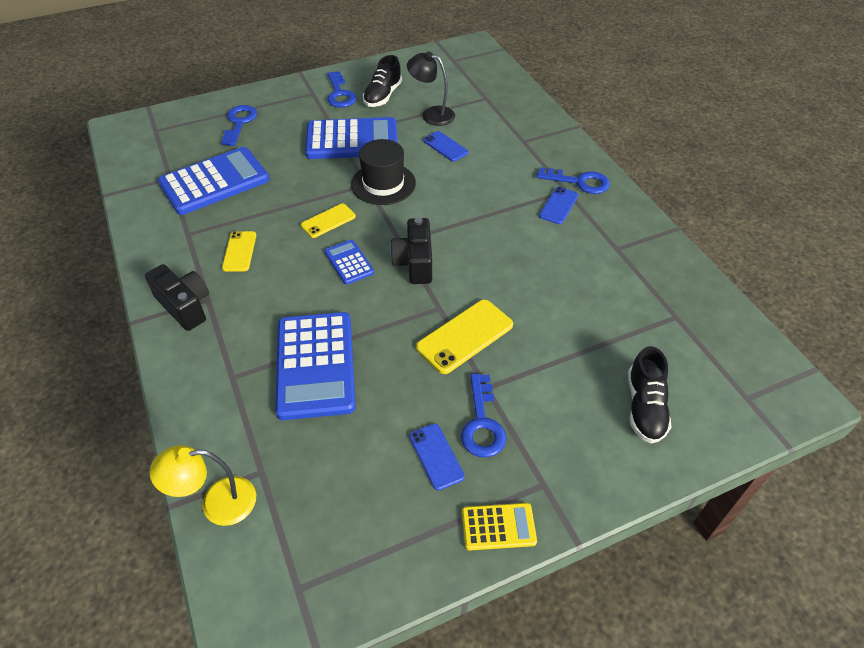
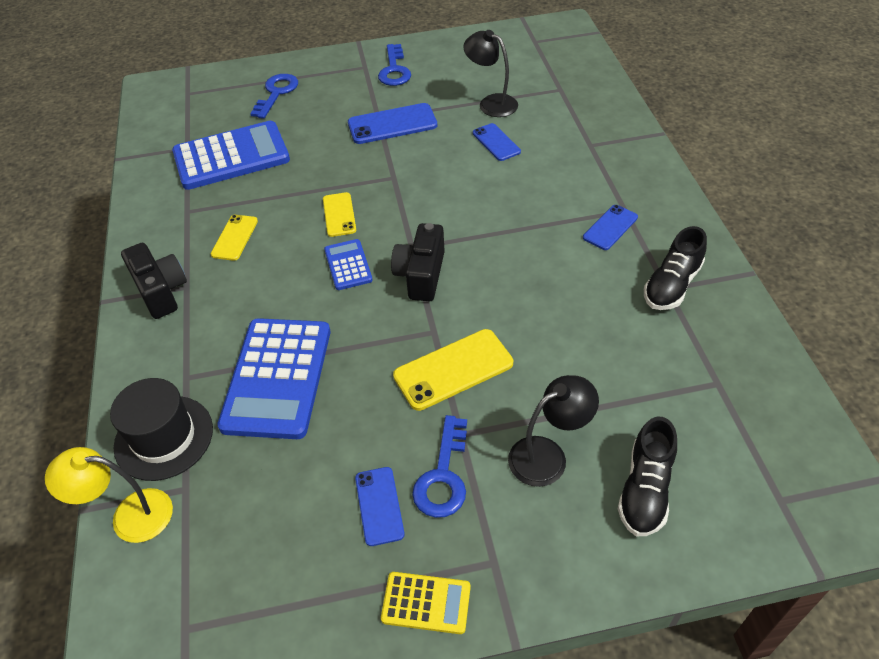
camera: 15 degrees right, 0 degrees up
yellow phone [301,204,356,238] -> yellow phone turned 75 degrees counterclockwise [323,192,356,237]
blue calculator [305,117,398,159] -> blue phone [348,103,437,144]
black hat [351,139,416,205] -> black hat moved to [110,378,213,481]
black shoe [363,55,402,107] -> black shoe moved to [644,226,707,310]
blue key [537,167,610,194] -> none
none -> black lamp [508,375,599,487]

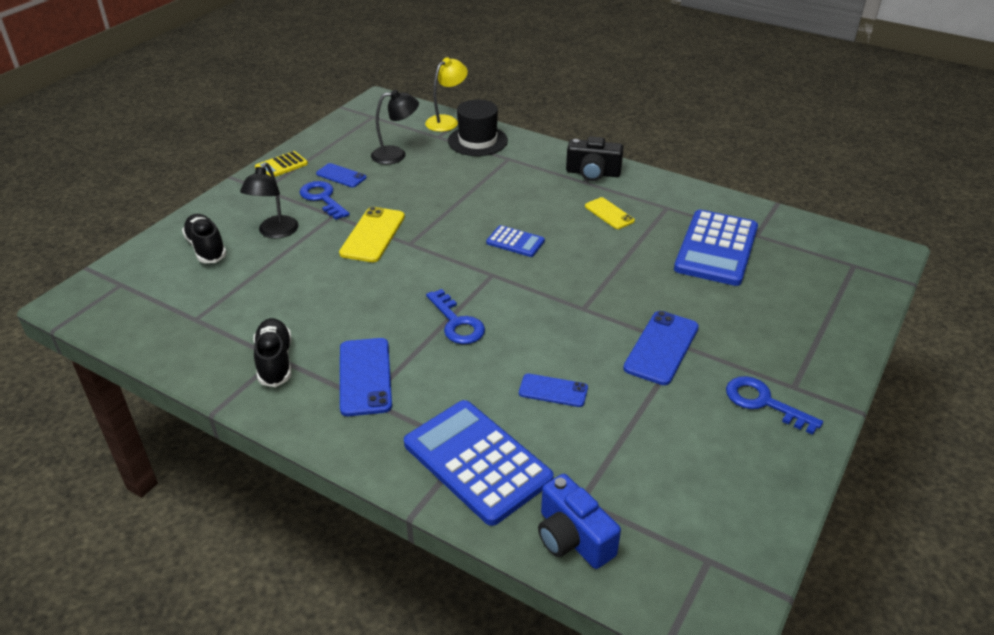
camera: 130 degrees right, 10 degrees down
blue calculator [217,318,330,439] -> blue calculator moved to [404,400,554,526]
blue key [250,74,298,119] -> blue key moved to [426,289,485,344]
yellow phone [323,192,356,237] -> none
black camera [391,223,445,301] -> none
black lamp [463,30,518,117] -> black lamp moved to [371,90,419,164]
blue phone [583,205,638,250] -> blue phone [340,338,392,416], size x1.60
none -> blue camera [538,474,621,569]

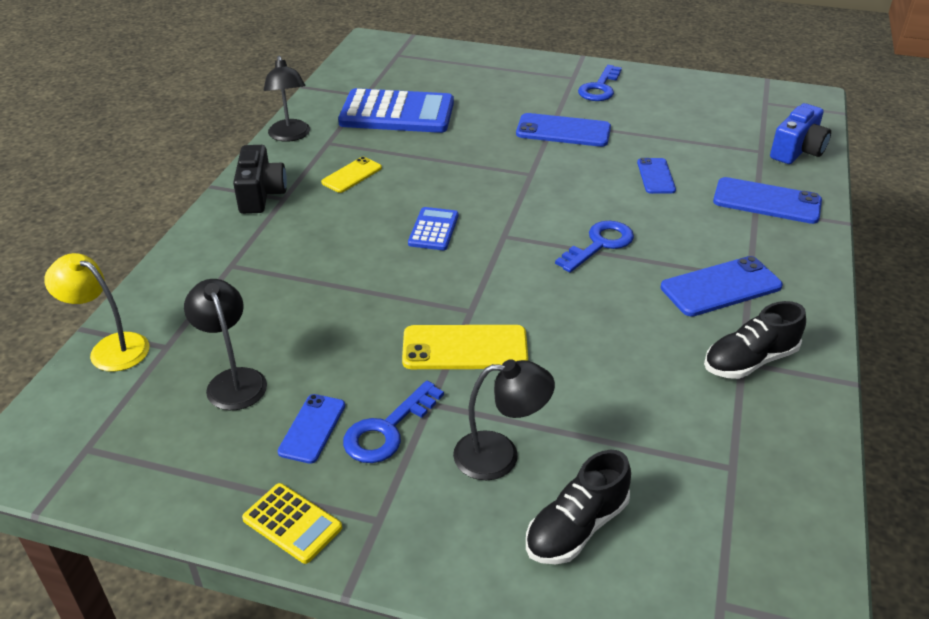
camera: 105 degrees left, 0 degrees up
blue calculator [404,400,554,526] -> blue phone [713,177,822,224]
black hat [448,99,508,156] -> none
none -> black lamp [264,56,310,142]

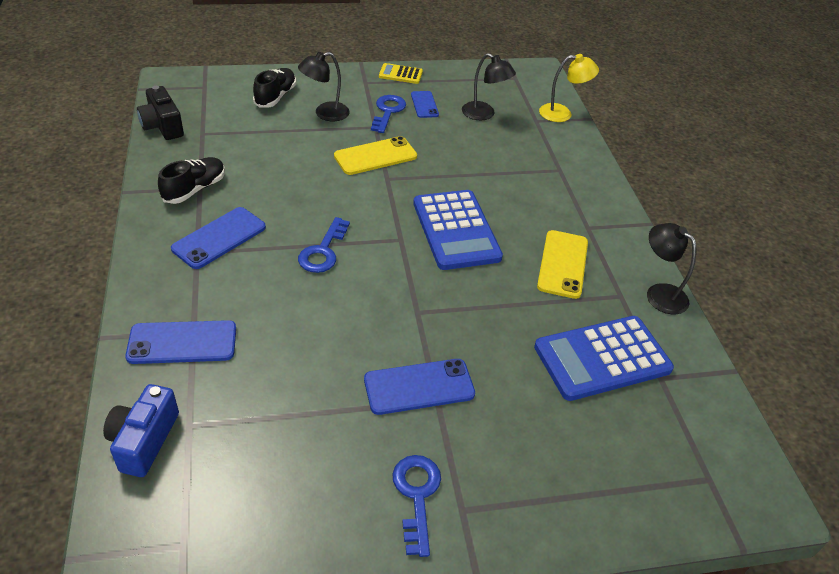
camera: 150 degrees right, 5 degrees up
black camera [233,145,287,214] -> black camera moved to [137,86,184,140]
yellow phone [321,157,382,193] -> yellow phone [537,230,588,299], size x1.60
blue calculator [408,207,458,250] -> blue calculator [413,190,503,270], size x2.03
blue phone [637,158,676,194] -> none

